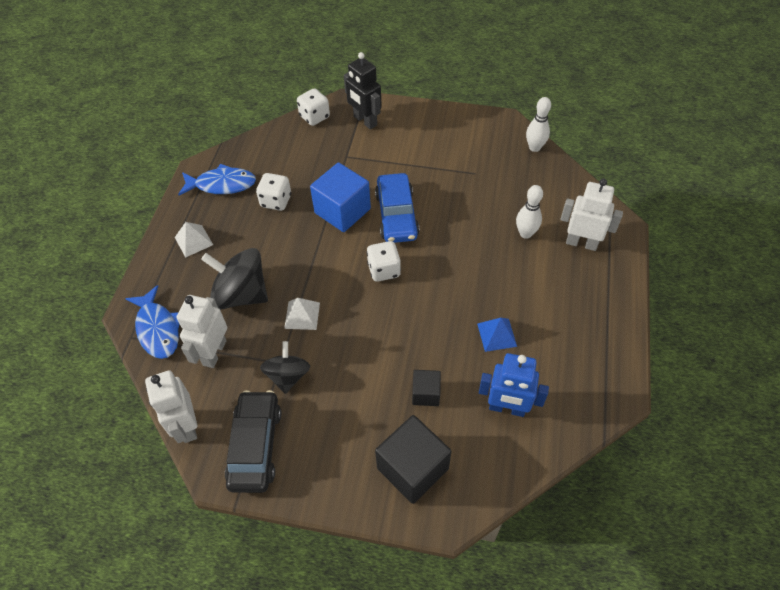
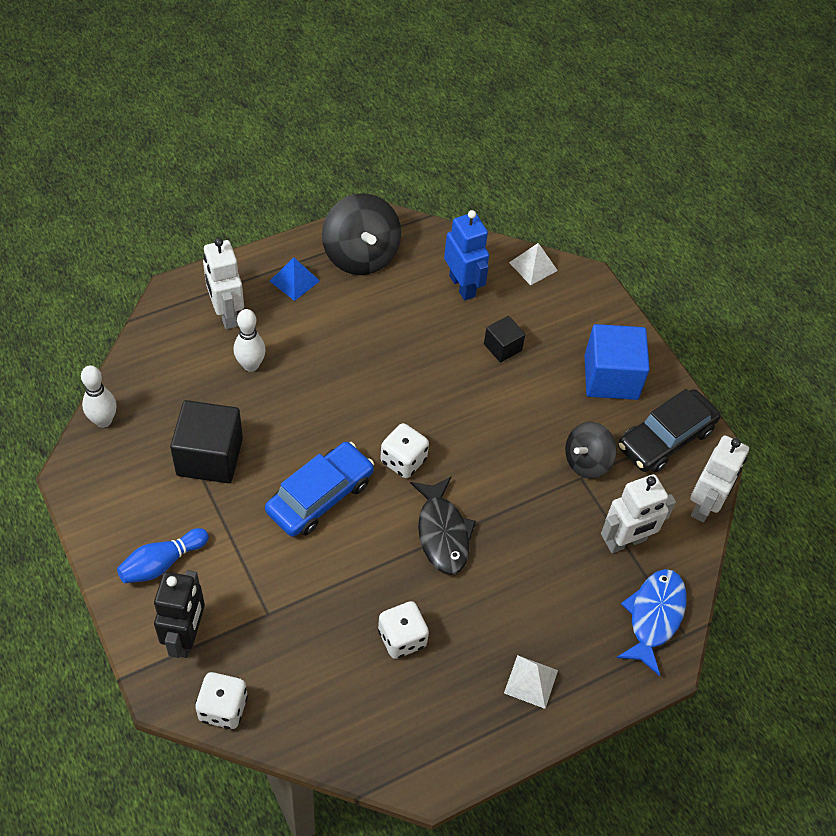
camera: 135 degrees left, 0 degrees up
blue fish [178,164,256,196] -> none
black spinning top [201,248,268,310] -> black spinning top moved to [322,193,401,275]
white pyramid [284,298,320,330] -> white pyramid moved to [509,243,558,285]
blue cube [310,162,371,232] -> blue cube moved to [584,324,650,400]
black cube [375,415,452,504] -> black cube moved to [170,400,243,483]
blue pyramid [477,318,517,352] -> blue pyramid moved to [270,257,320,301]
none -> blue bowling pin [117,528,209,583]
none -> black fish [410,476,476,575]

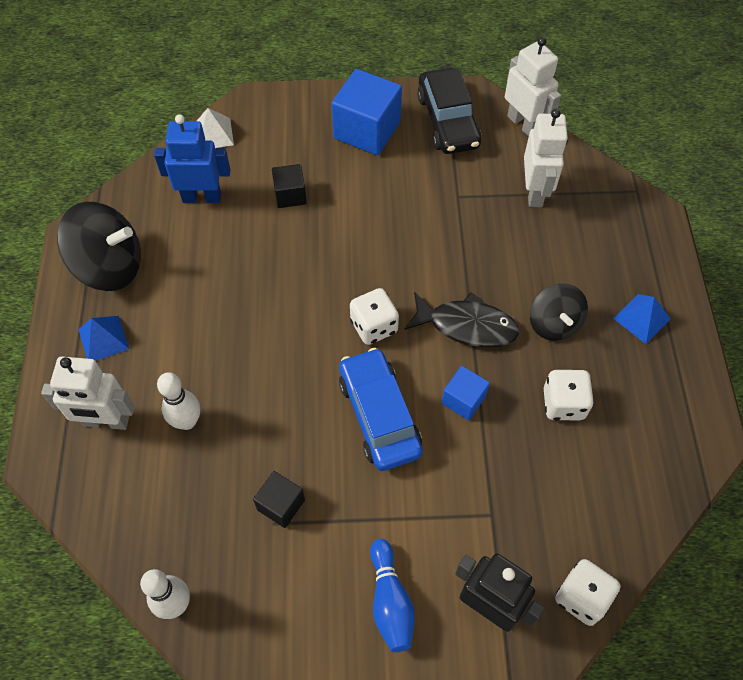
camera: 60 degrees left, 5 degrees up
black cube [170,400,243,483] -> black cube [253,471,305,528], size x0.54
white pyramid [504,655,558,709] -> blue pyramid [613,294,671,344]
black spinning top [565,422,616,478] -> black spinning top moved to [530,283,588,341]
blue fish [616,569,687,676] -> none
none -> blue cube [442,366,490,420]

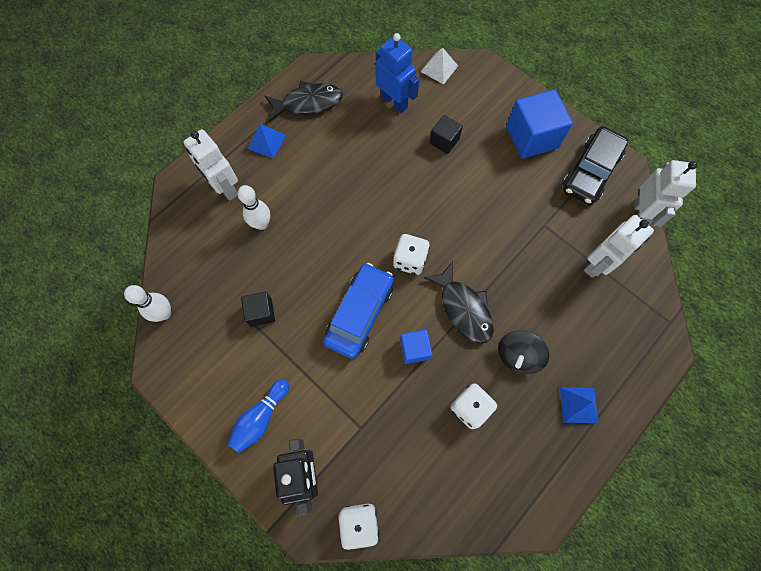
camera: 45 degrees right, 10 degrees up
black spinning top [57,202,141,291] -> black fish [265,81,343,122]

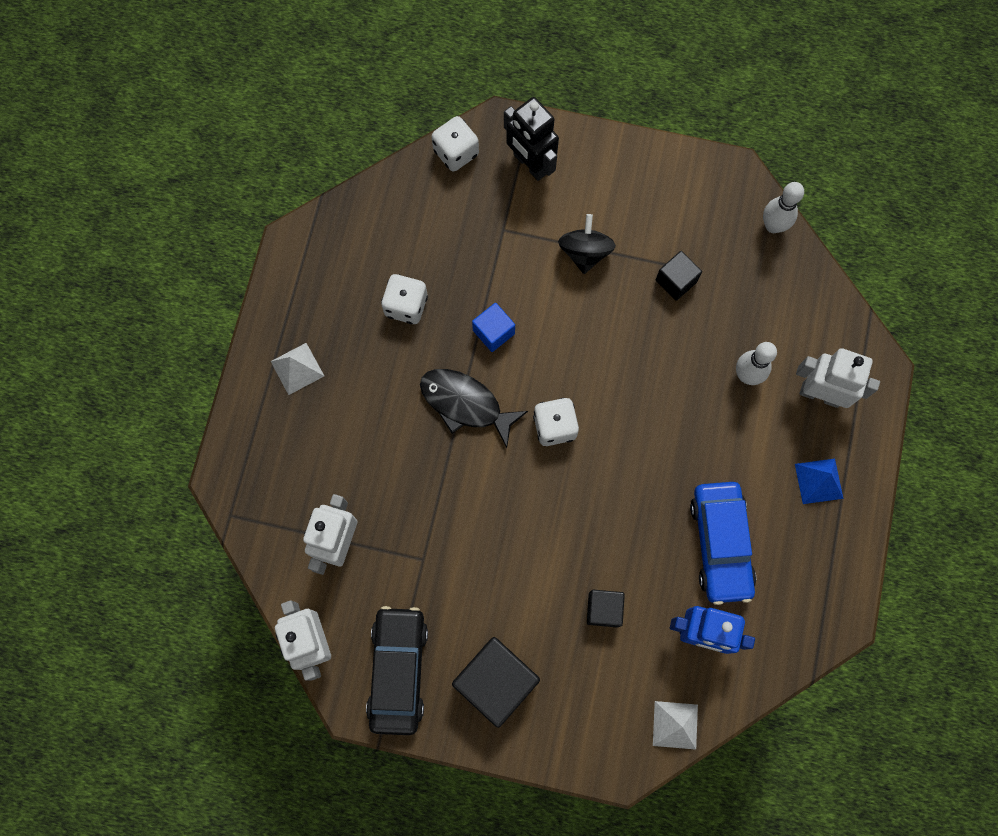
camera: 150 degrees right, 5 degrees up
blue bowling pin [227,379,289,453] -> none
black fish [265,81,343,122] -> none
blue car [323,263,394,359] -> blue car moved to [690,482,756,605]
black spinning top [498,330,549,374] -> black spinning top moved to [558,214,616,274]
blue cube [506,89,573,159] -> black cube [452,637,540,728]
blue pyramid [560,387,598,423] -> white pyramid [271,343,324,395]

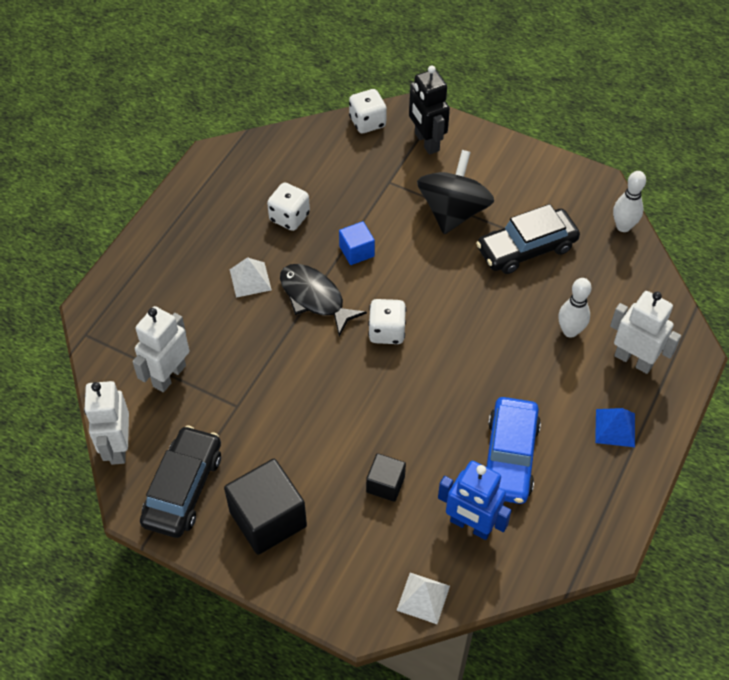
camera: 15 degrees right, 20 degrees down
white pyramid [271,343,324,395] -> white pyramid moved to [230,257,272,298]
black spinning top [558,214,616,274] -> black spinning top [417,150,494,234], size x1.58
black cube [656,251,702,301] -> black car [476,204,580,274]

